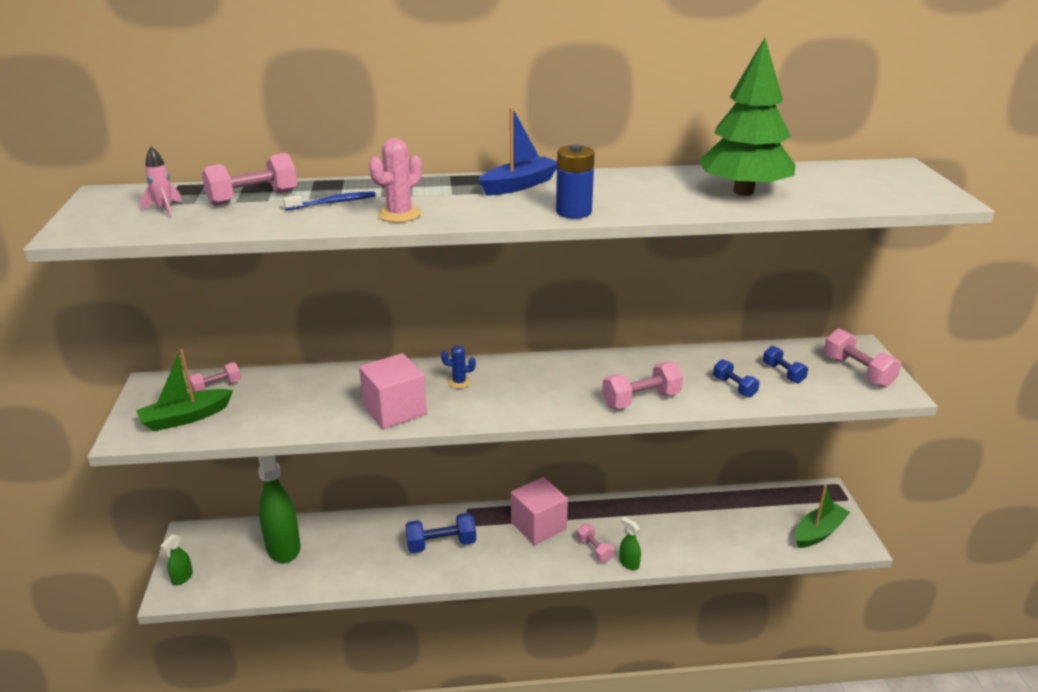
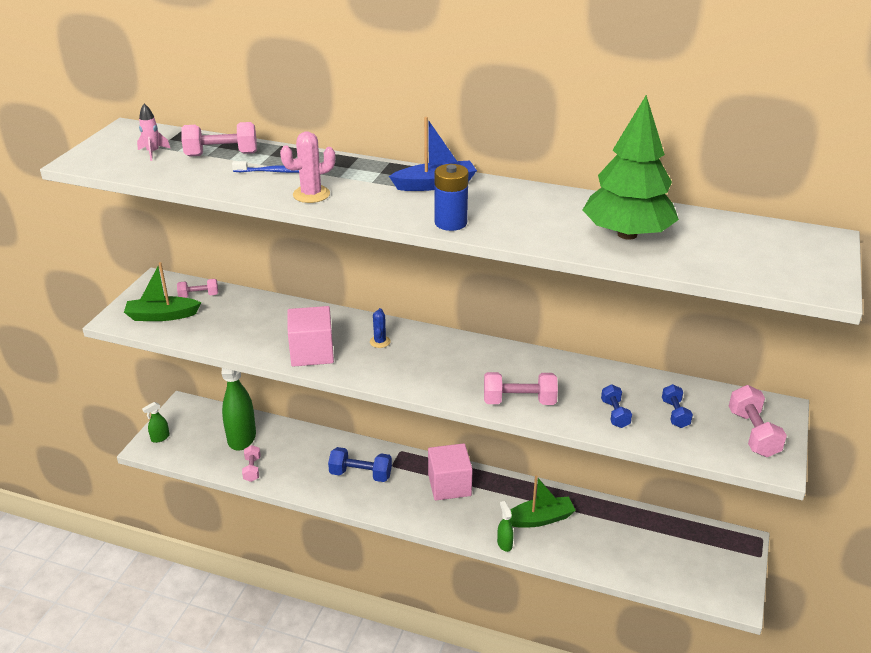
camera: 25 degrees right, 5 degrees up
blue cactus [441,345,476,389] -> blue cactus turned 60 degrees clockwise [370,308,391,348]
pink dumbbell [577,524,614,562] -> pink dumbbell moved to [242,445,261,482]
green boat [795,485,850,548] -> green boat moved to [509,476,576,528]

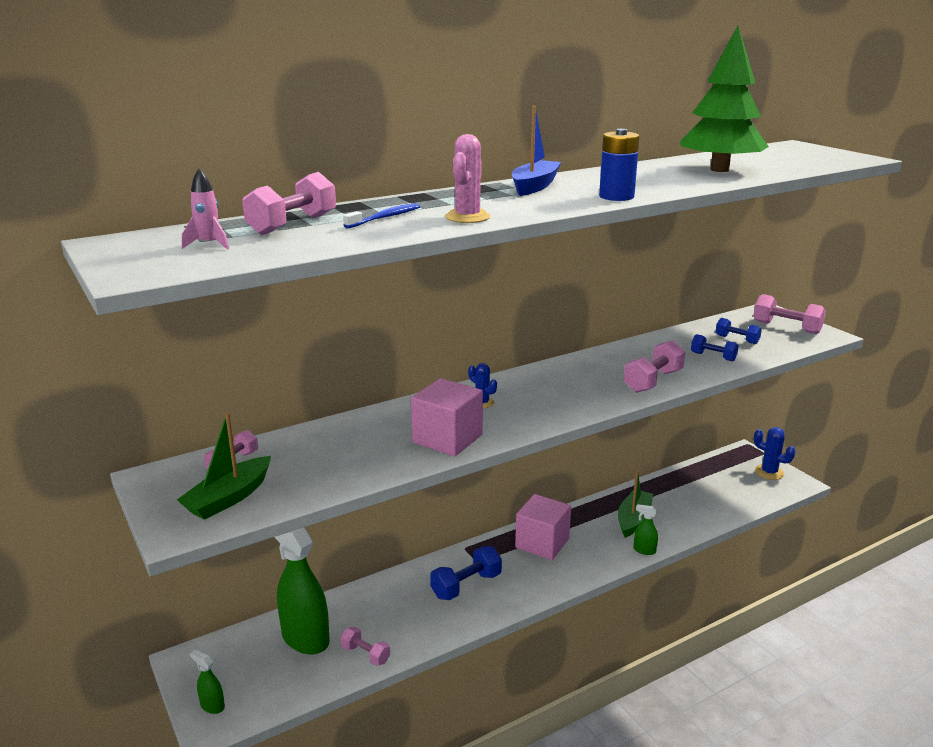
camera: 50 degrees left, 10 degrees down
green spray bottle [142,402,170,443] -> green spray bottle turned 120 degrees clockwise [190,650,225,714]
none -> blue cactus [754,427,796,480]

